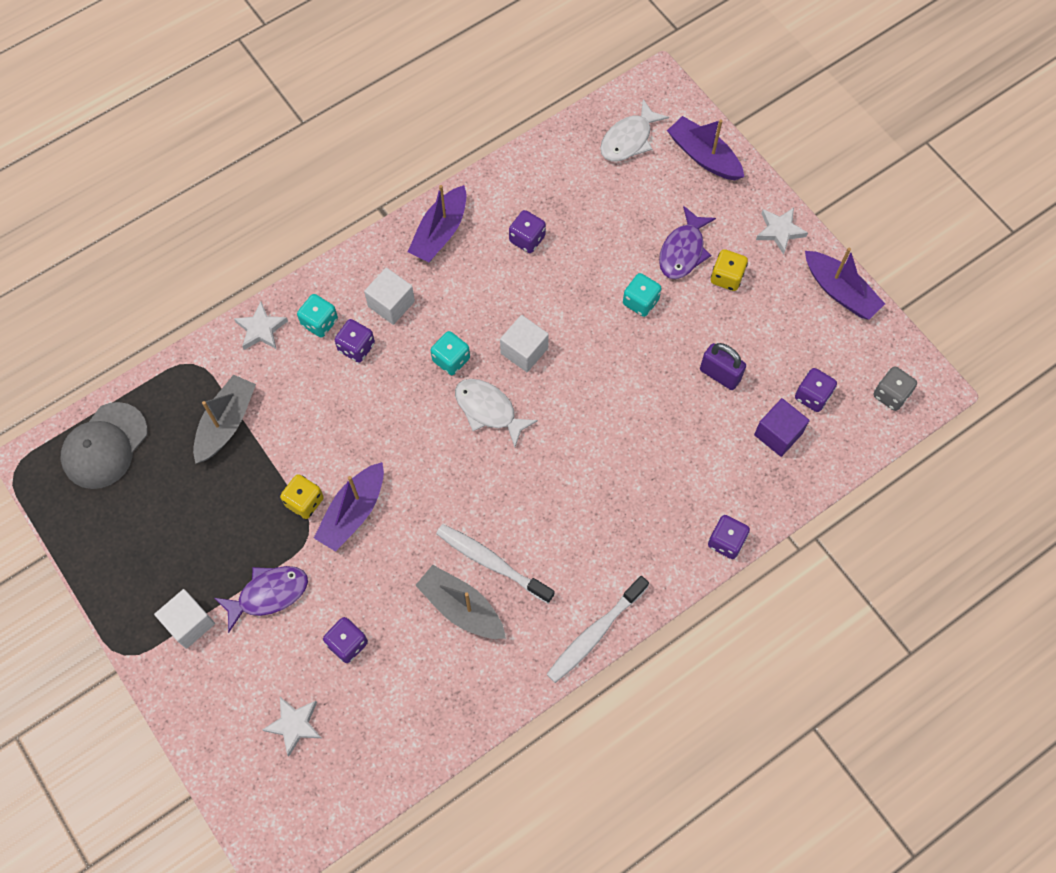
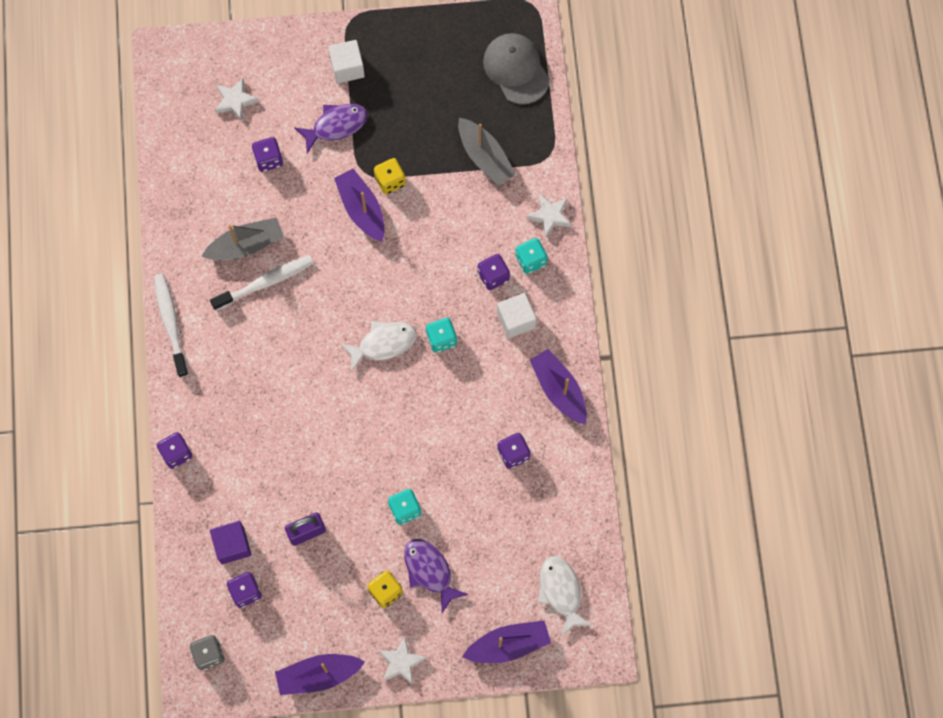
camera: 120 degrees right, 5 degrees up
purple fish [215,566,308,633] -> purple fish turned 120 degrees counterclockwise [294,104,368,153]
white cube [500,315,549,372] -> none

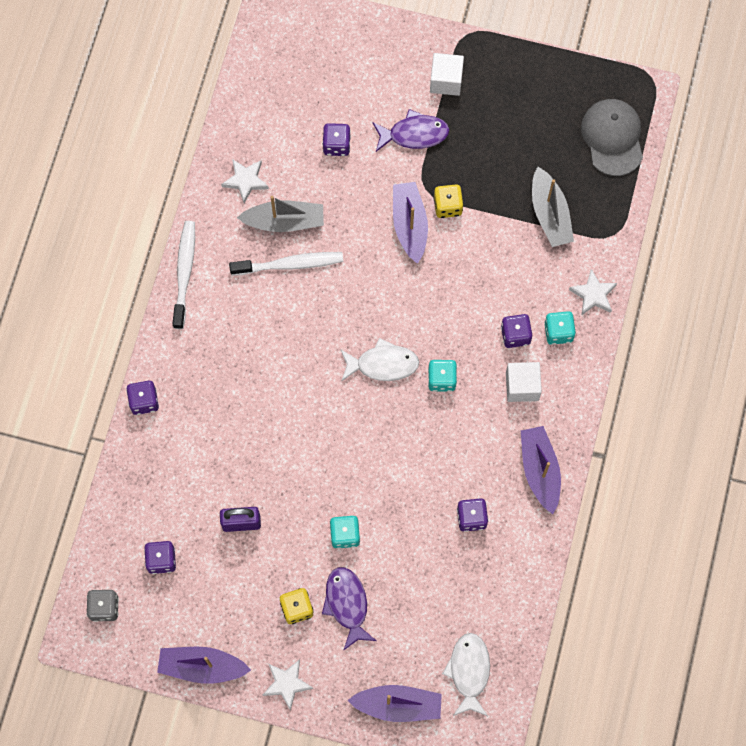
camera: 20 degrees right, 0 degrees up
purple cube [210,521,252,564] -> none
white star [215,78,259,122] -> white star moved to [221,159,269,204]

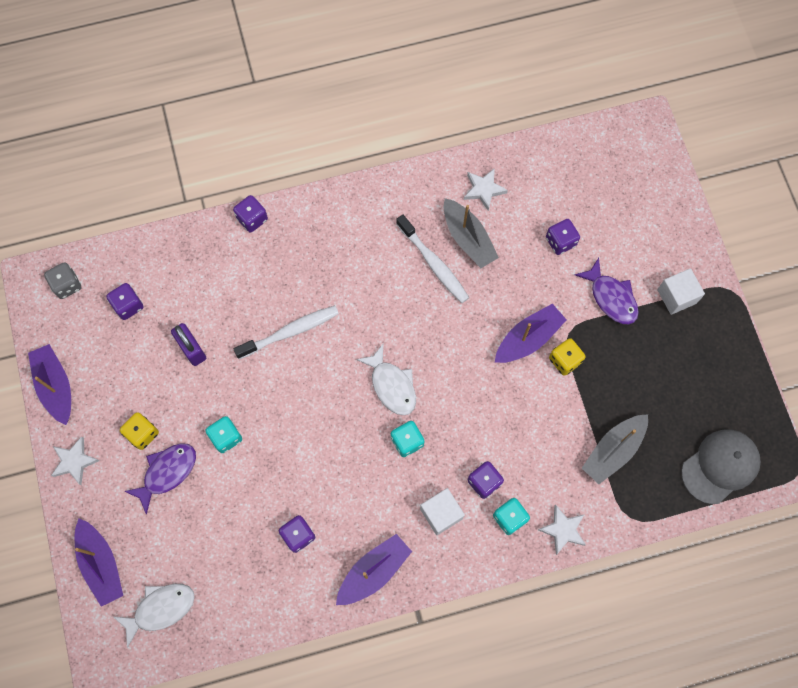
camera: 60 degrees right, 0 degrees up
white toothbrush [172,221,195,329] -> white toothbrush moved to [234,305,339,359]

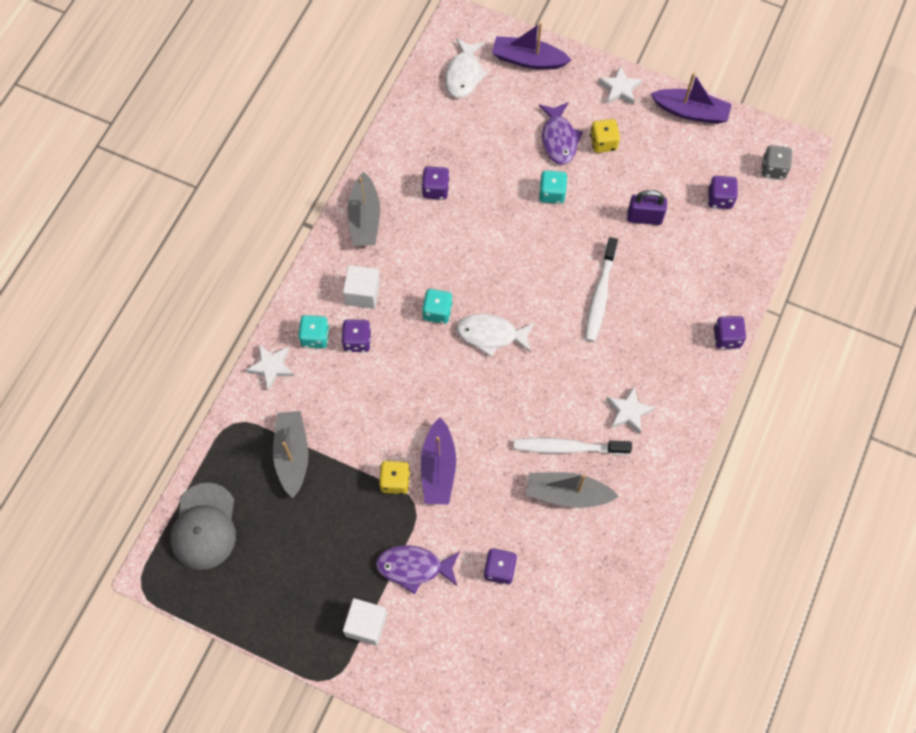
camera: 130 degrees right, 5 degrees down
purple boat [336,534,412,605] -> grey boat [347,172,380,246]
white star [464,168,508,211] -> white star moved to [606,387,655,434]

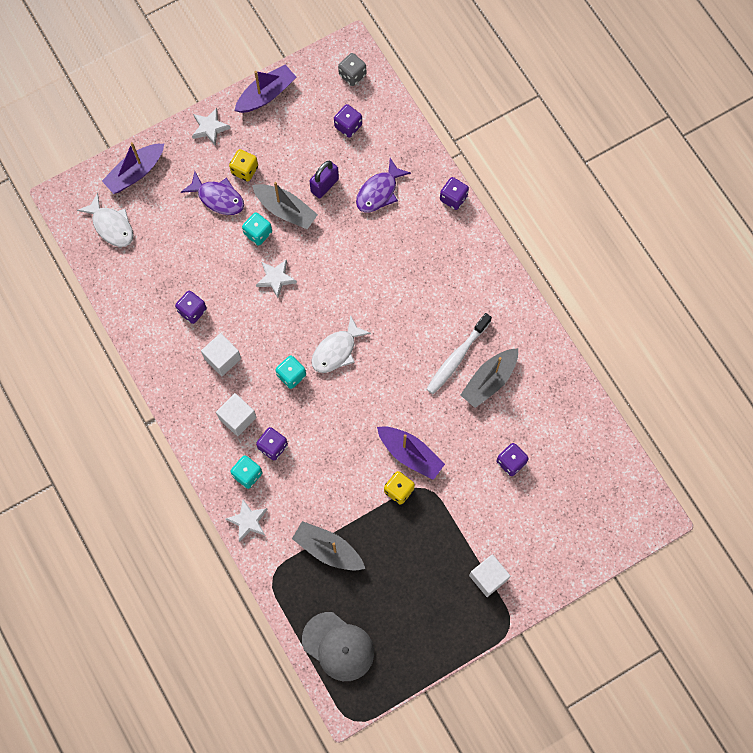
camera: 55 degrees left, 5 degrees up
grey boat [347,172,380,246] -> grey boat moved to [252,182,318,229]
purple fish [376,545,460,594] -> purple fish moved to [356,158,411,213]
white toothbrush [585,237,618,342] -> none
white star [606,387,655,434] -> white star moved to [256,259,297,298]
none -> white cube [201,333,241,376]

